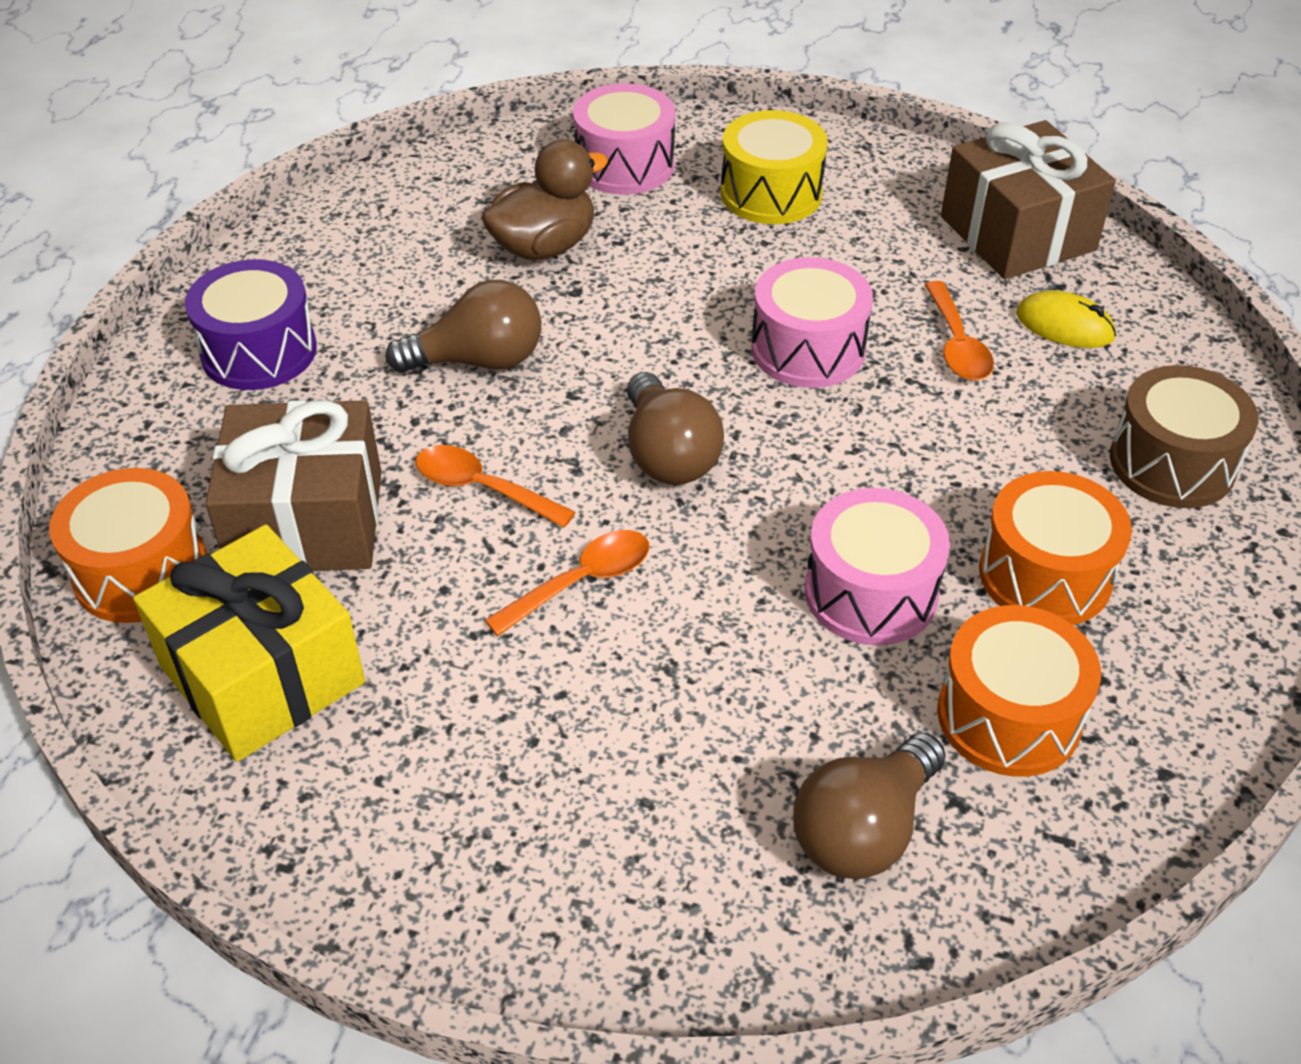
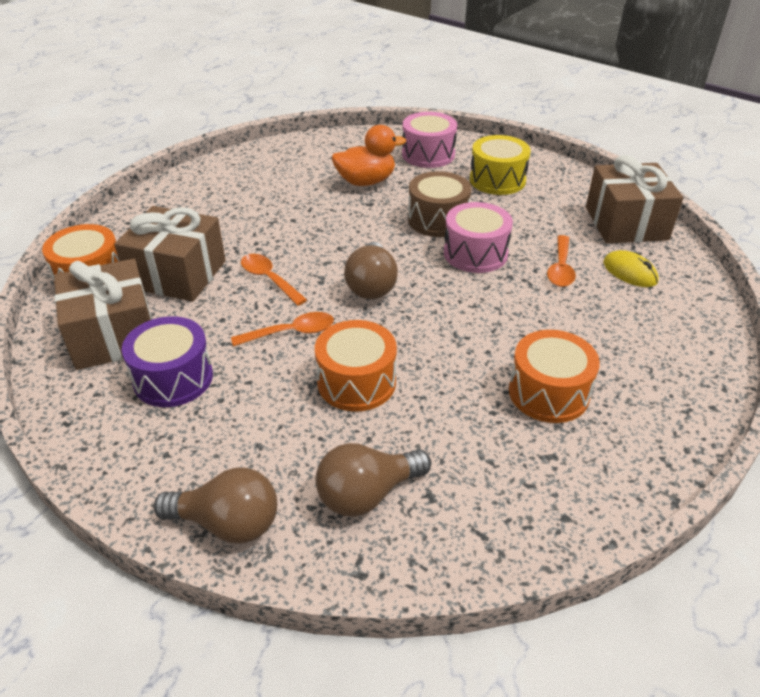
camera: 20 degrees right, 5 degrees down
yellow gift [133,524,365,762] -> brown gift [54,259,152,370]
purple drum [185,259,317,390] -> purple drum moved to [122,316,213,407]
brown light bulb [386,280,542,373] -> brown light bulb moved to [154,467,277,544]
brown duck [481,139,608,260] -> orange duck [332,125,406,186]
pink drum [805,488,950,645] -> none
orange drum [937,605,1101,777] -> orange drum moved to [315,320,397,412]
brown drum [1110,365,1258,508] -> brown drum moved to [408,171,472,237]

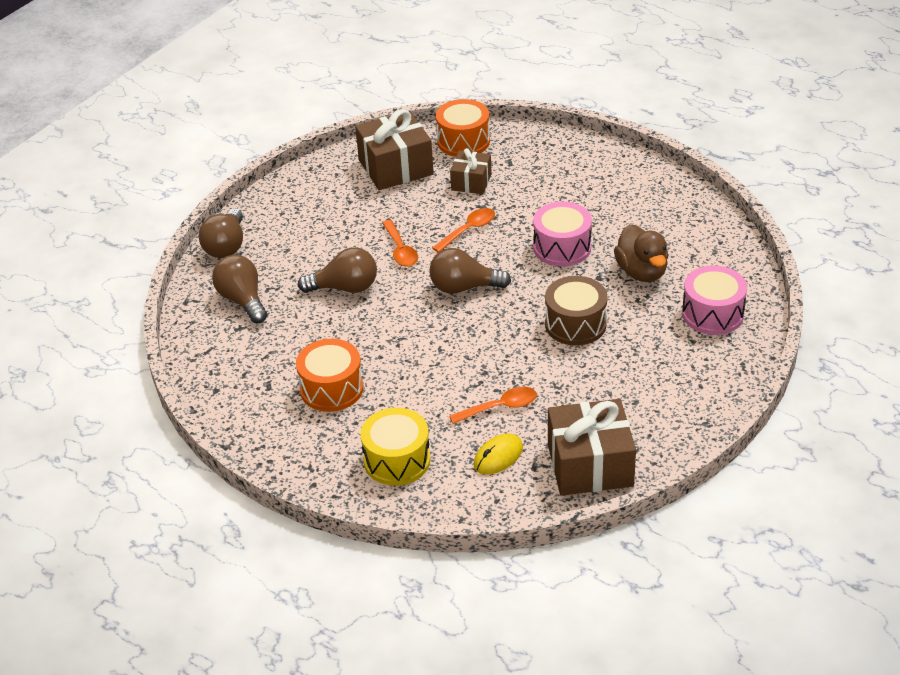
camera: 90 degrees right, 0 degrees up
brown gift [114,206,226,302] -> brown gift [450,148,492,194], size x0.57
purple drum [122,316,213,407] -> none
orange drum [315,320,397,412] -> brown light bulb [298,247,377,293]
orange duck [332,125,406,186] -> brown duck [614,224,668,282]
pink drum [444,202,513,273] -> pink drum moved to [533,202,592,267]
yellow drum [470,135,531,195] -> yellow drum moved to [360,408,431,486]
orange spoon [547,235,576,287] -> orange spoon turned 150 degrees clockwise [449,387,537,424]

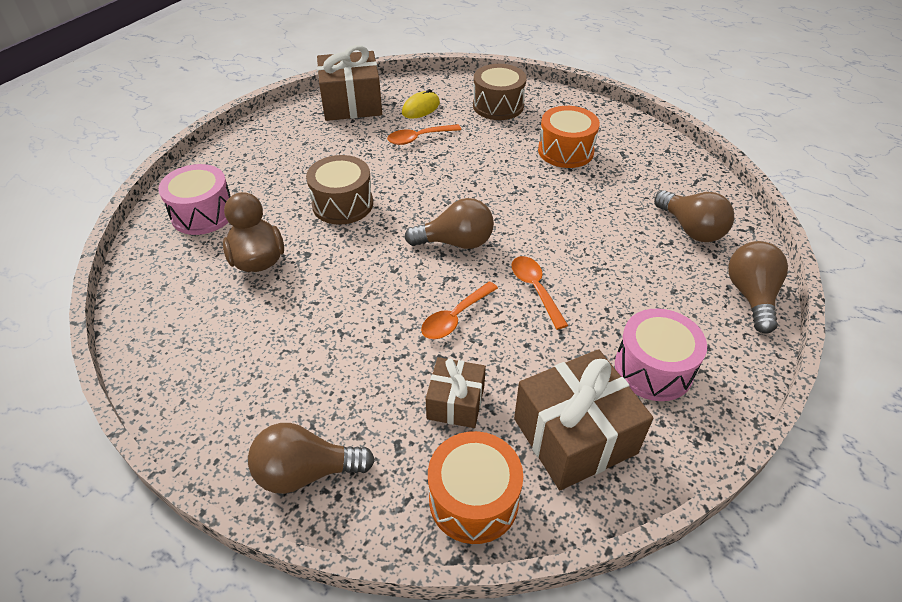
camera: 175 degrees right, 5 degrees up
brown light bulb [298,247,377,293] -> brown light bulb moved to [248,423,375,494]
yellow drum [360,408,431,486] -> brown drum [473,64,527,120]
pink drum [533,202,592,267] -> pink drum moved to [615,309,707,401]

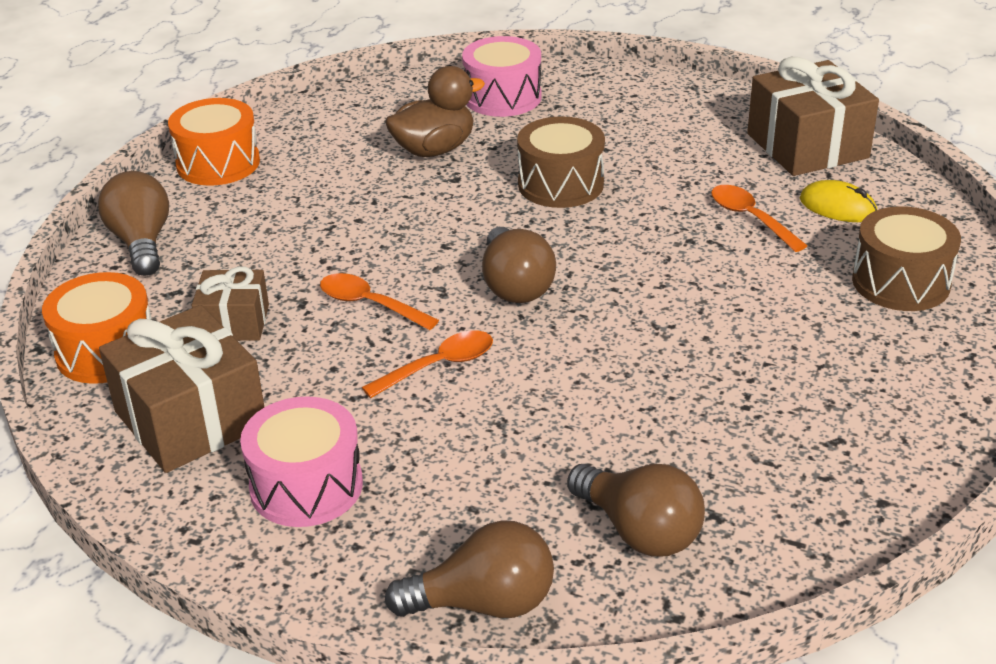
camera: 80 degrees right, 10 degrees down
orange drum [538,106,600,168] -> orange drum moved to [168,98,260,186]
brown light bulb [654,190,734,242] -> brown light bulb turned 90 degrees counterclockwise [567,464,705,556]

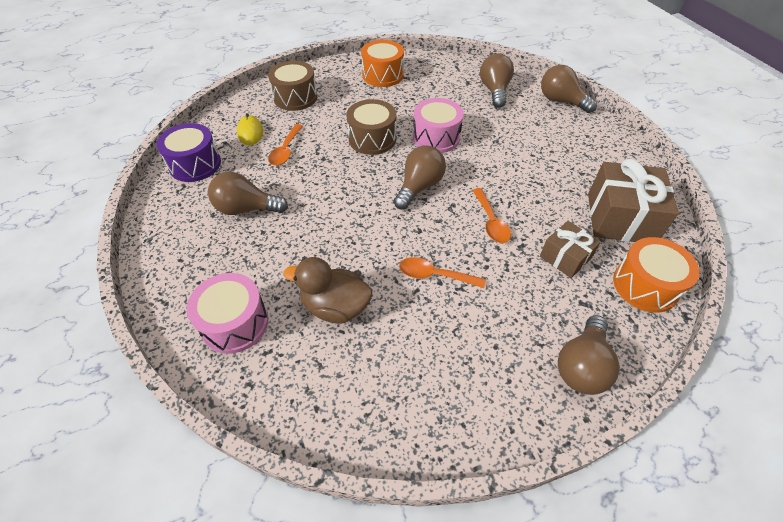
camera: 135 degrees left, 15 degrees up
orange drum [168,98,260,186] -> orange drum moved to [361,40,404,87]
pink drum [240,396,363,527] -> pink drum moved to [413,98,464,153]
orange spoon [362,331,493,398] -> orange spoon moved to [399,257,486,288]
brown drum [517,116,605,208] -> brown drum moved to [346,99,396,155]
brown gift [747,57,879,176] -> purple drum [156,123,221,182]
none -> brown light bulb [208,172,288,215]

